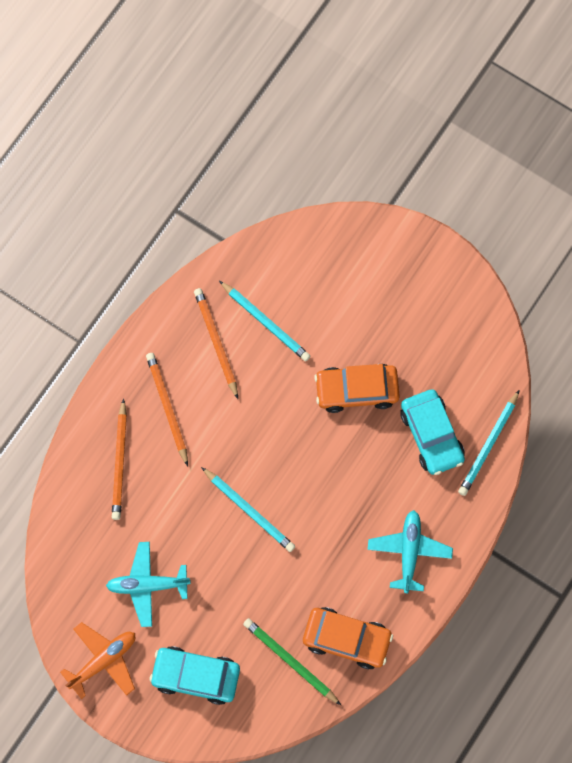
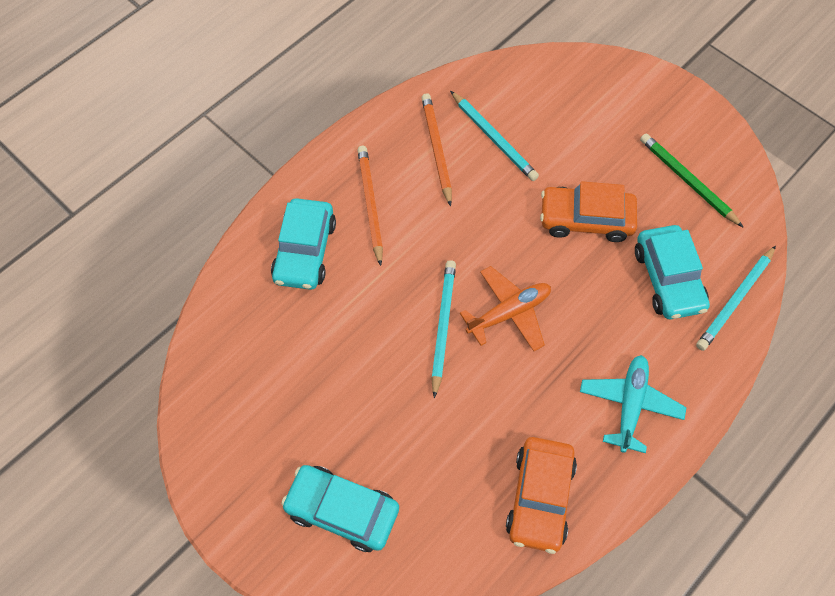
camera: 10 degrees right, 10 degrees down
orange plane [60,622,135,699] -> orange plane moved to [460,266,551,351]
turquoise plane [106,542,191,627] -> none
orange pencil [112,399,127,520] -> turquoise car [271,198,336,290]
turquoise pencil [201,467,295,552] -> turquoise pencil turned 135 degrees counterclockwise [431,260,456,398]
green pencil [243,618,341,705] -> green pencil moved to [640,133,743,227]
orange car [303,607,393,669] -> orange car turned 75 degrees clockwise [506,437,577,554]

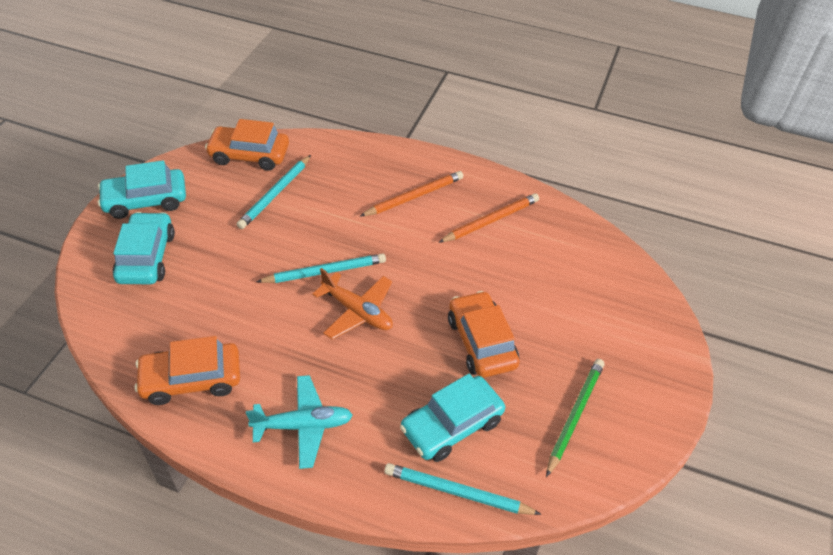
camera: 65 degrees right, 15 degrees down
turquoise car [271,198,336,290] -> turquoise car moved to [98,161,186,219]
turquoise pencil [450,91,539,181] -> turquoise pencil moved to [237,155,311,229]
none -> orange car [205,119,289,171]

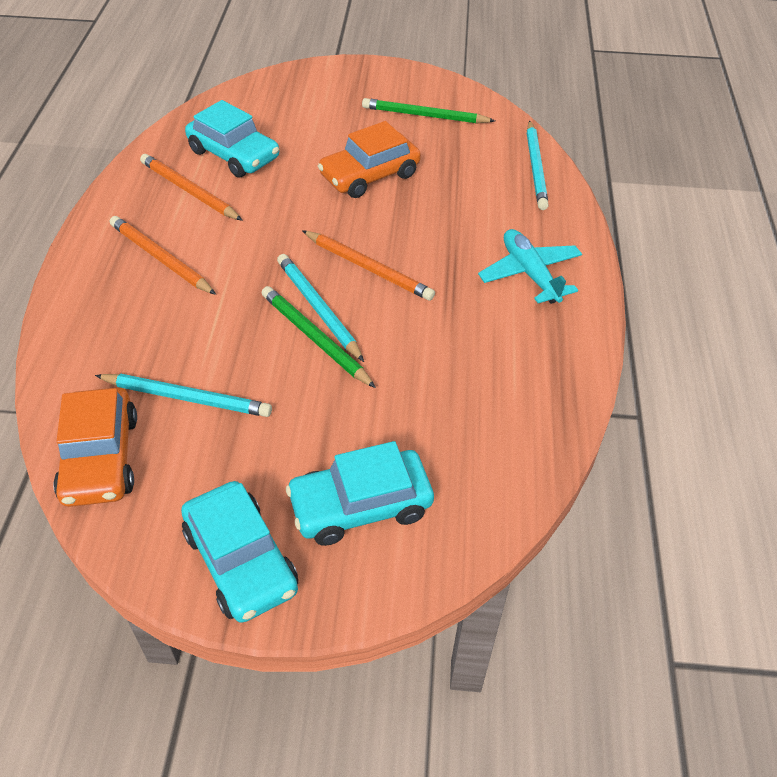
camera: 105 degrees left, 0 degrees up
orange car [135,336,240,405] -> none
orange plane [312,268,393,340] -> orange pencil [302,230,435,301]
turquoise car [400,374,505,462] -> turquoise car moved to [185,100,279,178]
none -> green pencil [262,286,376,388]

